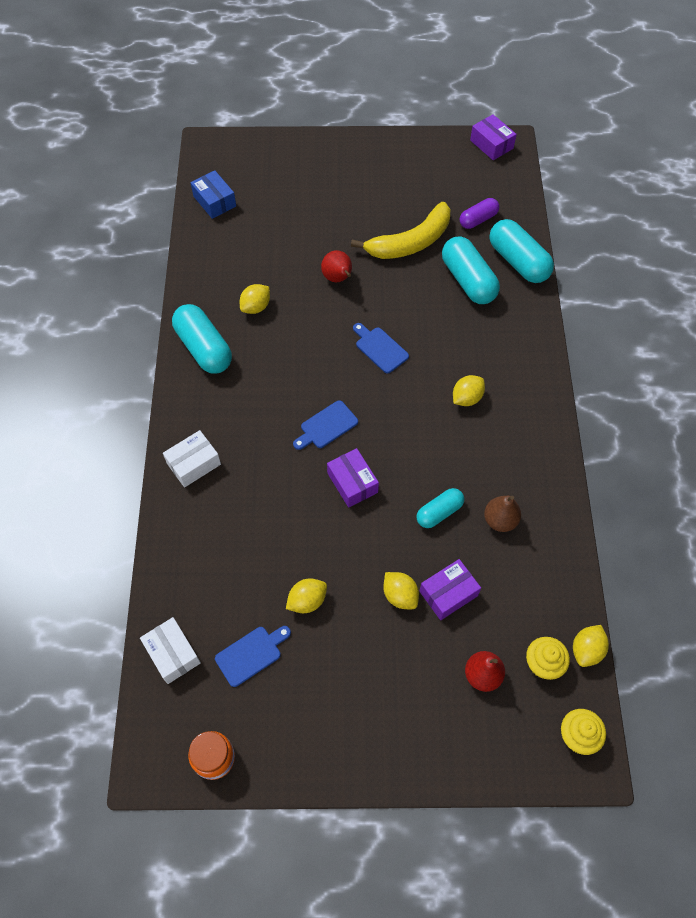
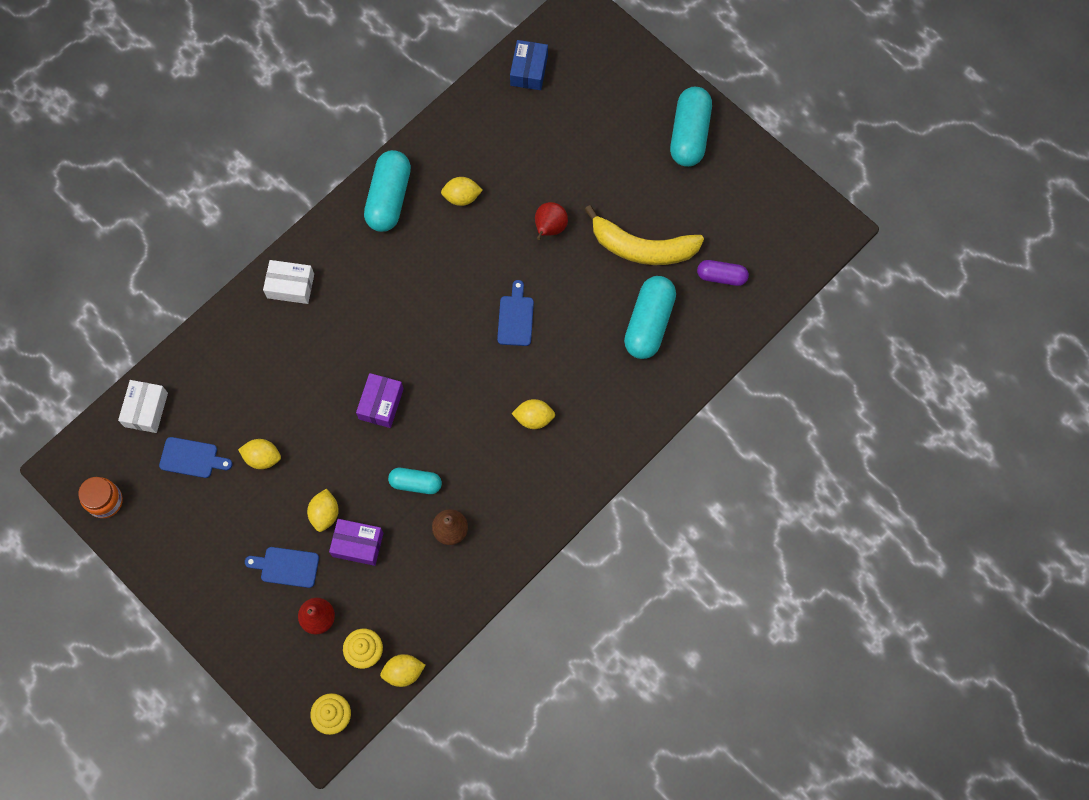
camera: 45 degrees right, 10 degrees up
blue cutting board [293,400,358,450] -> blue cutting board moved to [245,547,319,588]
purple box [470,114,517,160] -> none
turquoise capsule [490,219,554,283] -> turquoise capsule moved to [670,87,712,167]

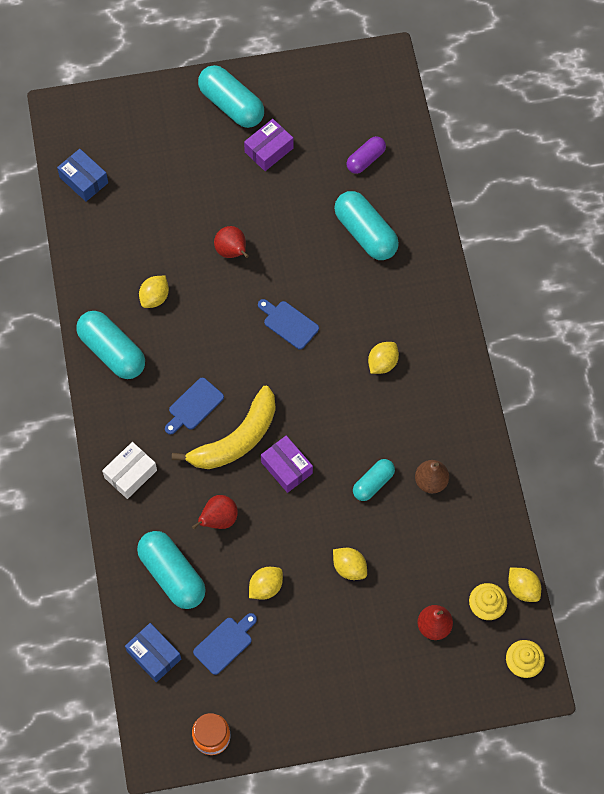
camera: 55 degrees left, 5 degrees down
white box [118,380,168,433] -> blue box [125,623,181,682]
blue cutting board [245,547,319,588] -> blue cutting board moved to [165,378,224,435]
purple box [329,519,383,566] -> purple box moved to [244,119,294,171]
yellow lemon [380,654,425,687] -> yellow lemon turned 60 degrees counterclockwise [508,568,541,602]
yellow banana [584,205,704,265] -> yellow banana moved to [172,386,276,469]
none -> turquoise capsule [137,531,206,609]
none -> red pear [192,495,238,529]

